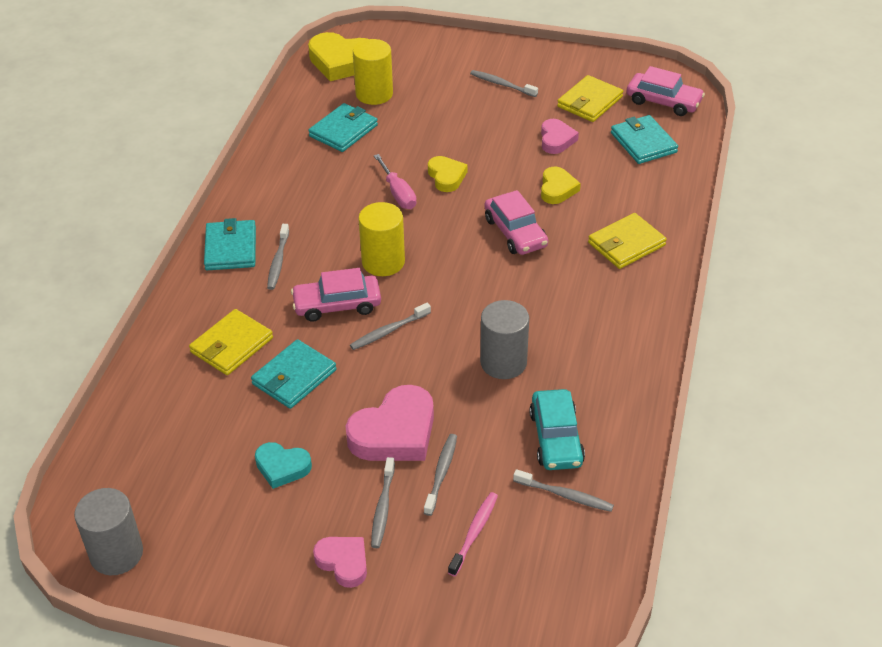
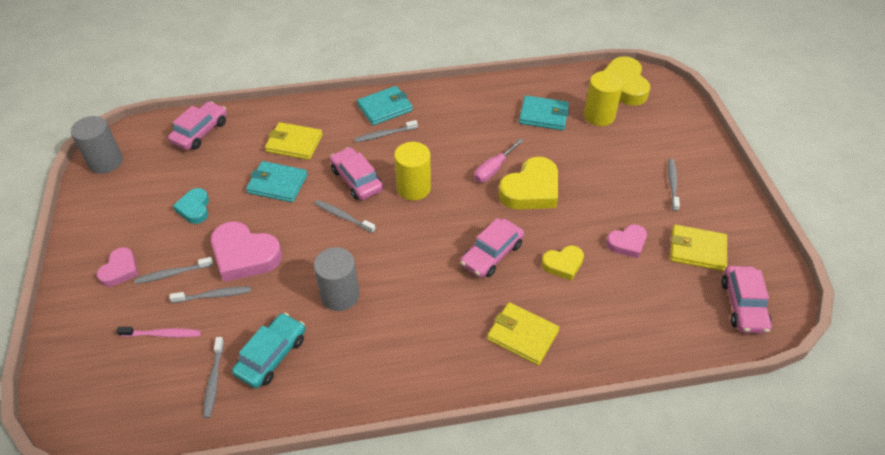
camera: 65 degrees right, 5 degrees up
yellow heart [428,156,468,192] -> yellow heart [498,157,558,210], size x1.74
turquoise car [529,389,585,470] -> turquoise car turned 150 degrees clockwise [232,313,305,388]
turquoise wallet [611,115,678,164] -> none
none -> pink car [168,102,227,150]

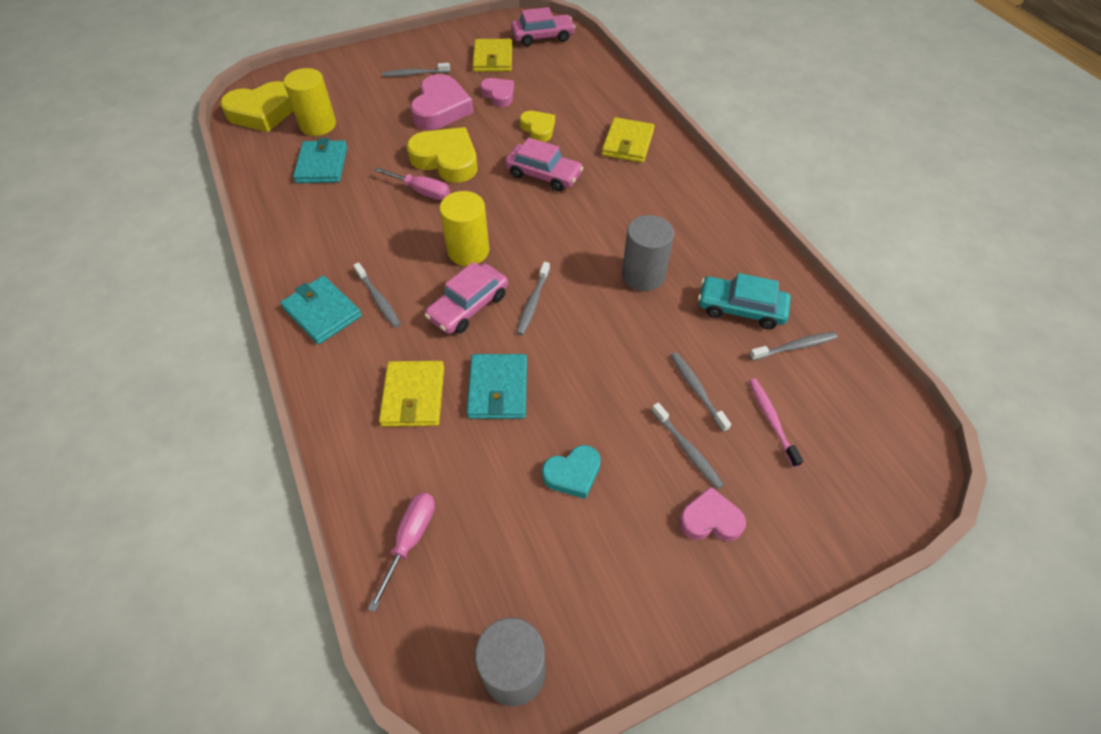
camera: 105 degrees left, 5 degrees up
pink car [168,102,227,150] -> pink screwdriver [368,493,435,612]
pink heart [211,221,282,282] -> pink heart moved to [410,74,474,130]

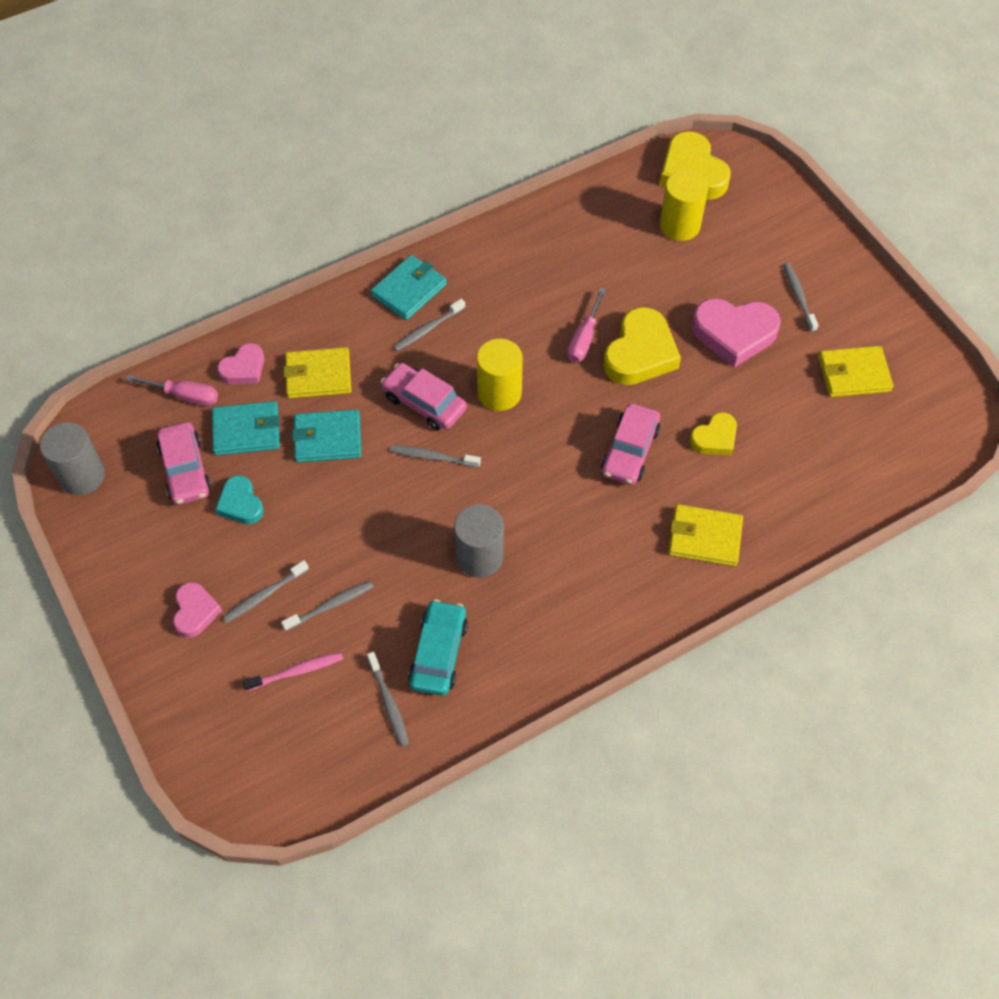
camera: 85 degrees right, 5 degrees up
turquoise wallet [293,138,347,183] -> turquoise wallet moved to [212,401,280,456]
pink heart [480,78,514,107] -> pink heart moved to [217,343,264,384]
pink car [511,7,576,46] -> pink car moved to [156,422,212,505]

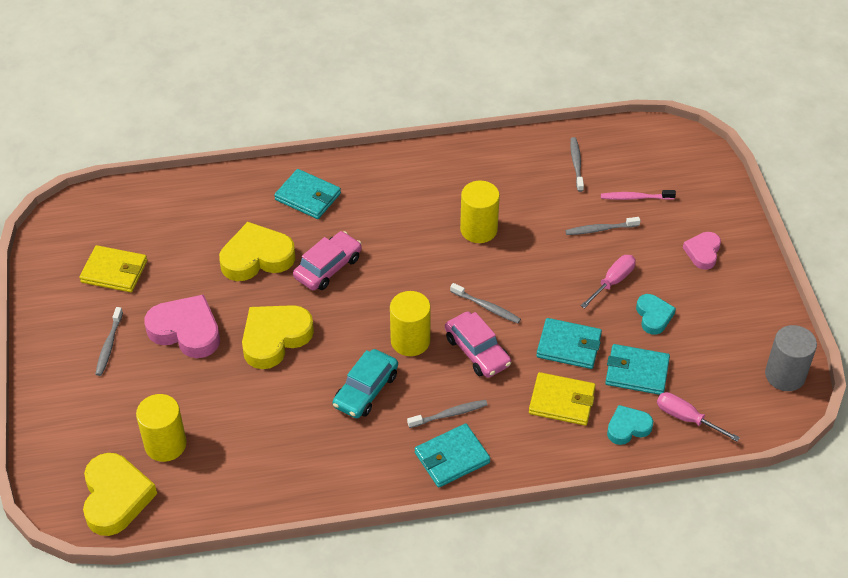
camera: 160 degrees left, 10 degrees down
pink car [156,422,212,505] -> none
pink heart [217,343,264,384] -> turquoise heart [607,405,653,445]
grey toothbrush [223,560,309,623] -> none
turquoise car [408,599,468,696] -> turquoise car moved to [333,349,398,418]
grey cylinder [454,504,504,578] -> yellow cylinder [460,180,500,243]
pink screwdriver [567,288,606,362] -> pink screwdriver moved to [580,255,636,309]
yellow wallet [669,504,743,566] -> turquoise wallet [274,169,341,219]
yellow heart [690,412,737,455] -> yellow heart [219,222,295,281], size x1.74

